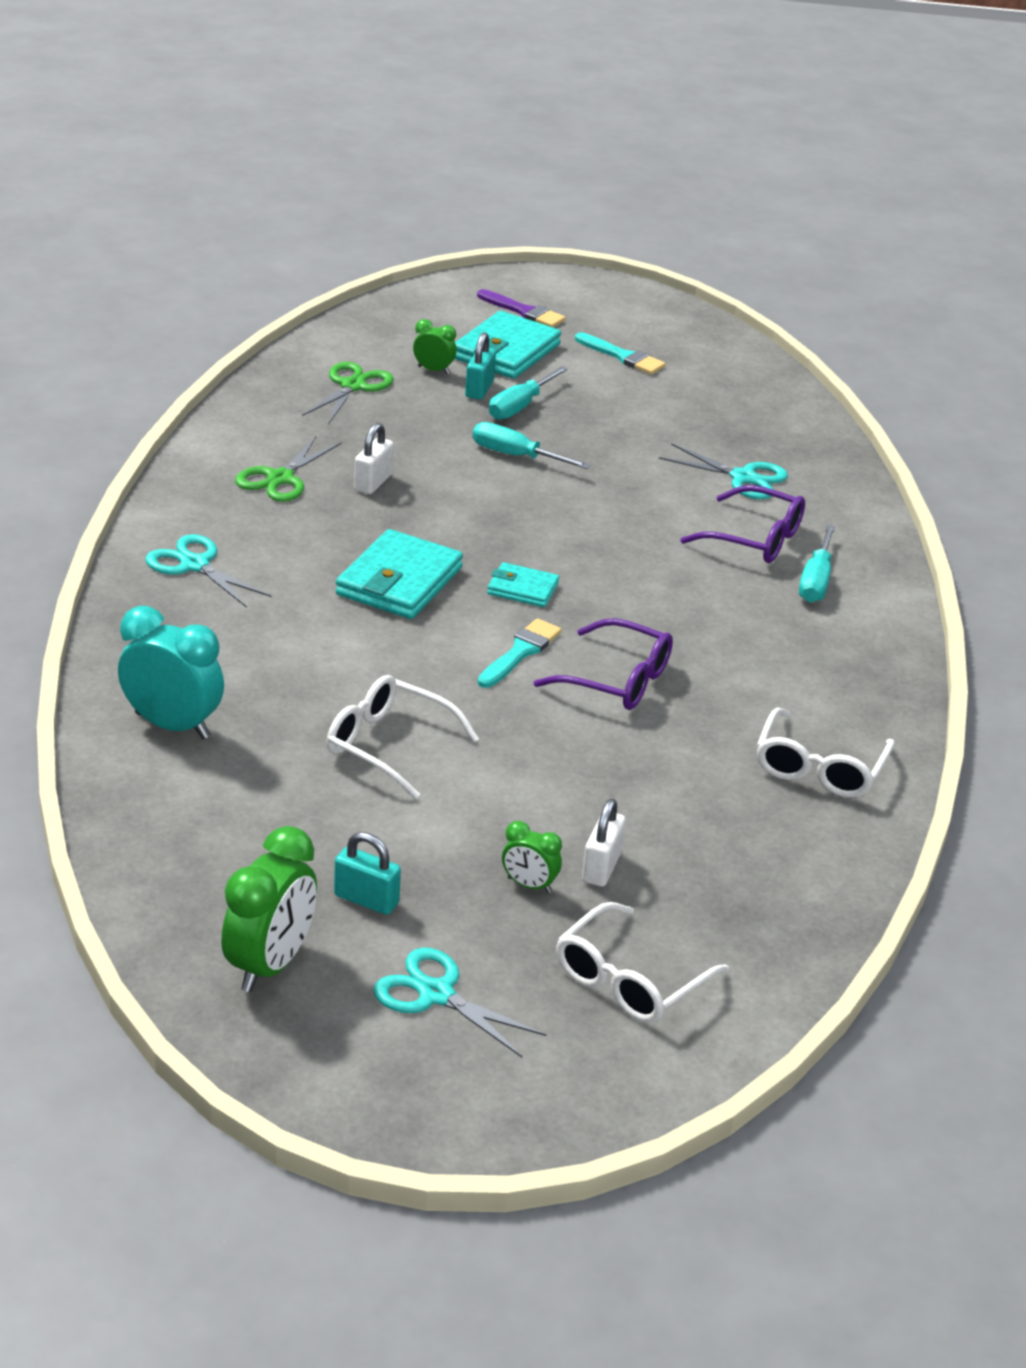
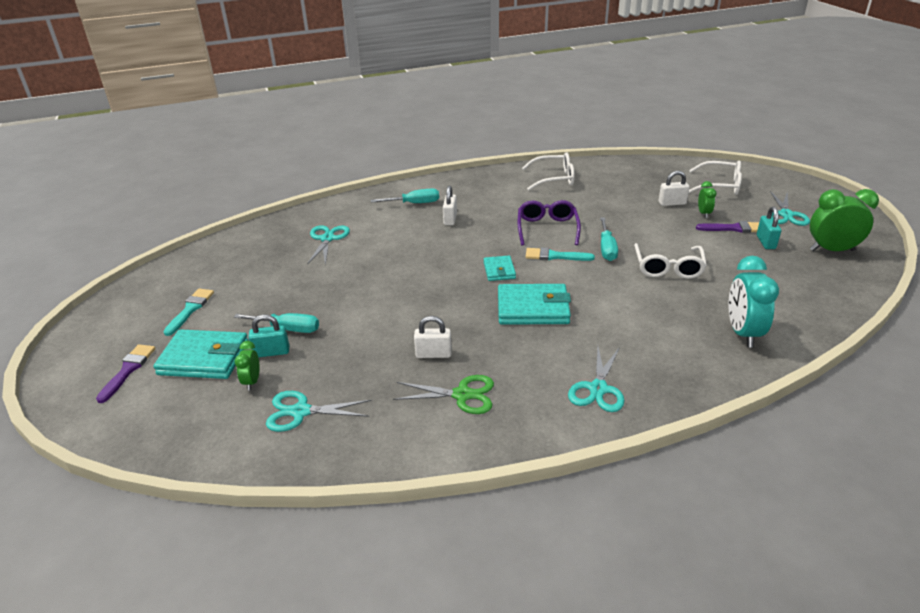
camera: 110 degrees left, 0 degrees up
green scissors [302,362,394,425] -> turquoise scissors [266,391,371,432]
turquoise screwdriver [473,422,591,469] -> turquoise screwdriver moved to [600,218,618,261]
purple glasses [680,485,805,563] -> none
none -> white padlock [443,186,457,225]
none -> purple brush [696,221,759,233]

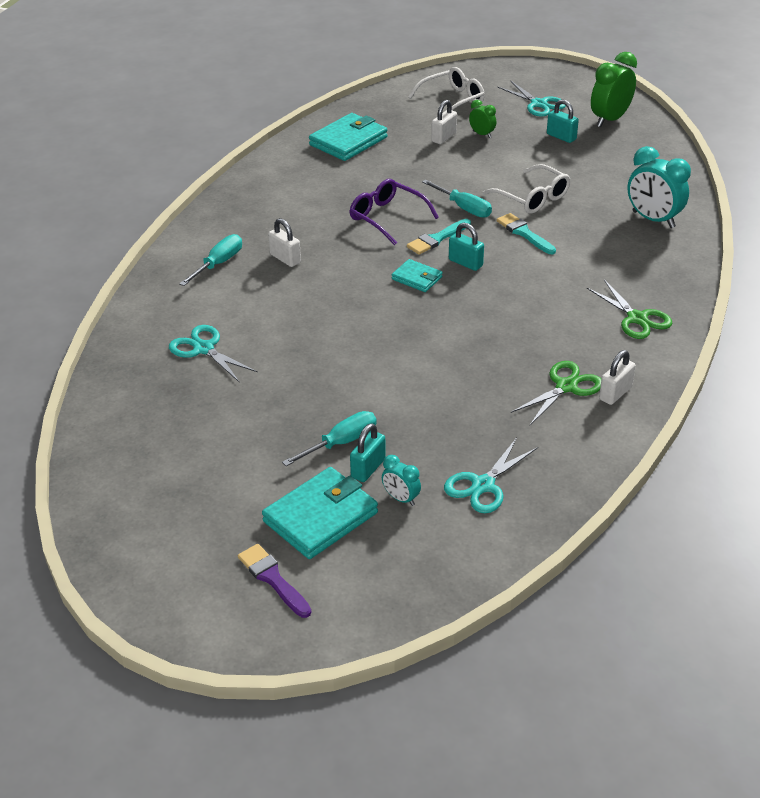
camera: 50 degrees left, 5 degrees up
turquoise brush [163,289,214,336] -> turquoise brush moved to [497,213,556,254]
green clock [235,341,260,390] -> turquoise clock [382,455,421,506]
white padlock [414,316,452,358] -> white padlock moved to [599,350,636,405]
turquoise wallet [498,284,571,325] -> turquoise wallet moved to [309,113,387,161]
white glasses [522,152,575,190] -> none
turquoise scissors [568,347,625,412] -> green scissors [587,280,672,339]
purple brush [696,221,759,233] -> none
none -> turquoise padlock [449,223,484,271]

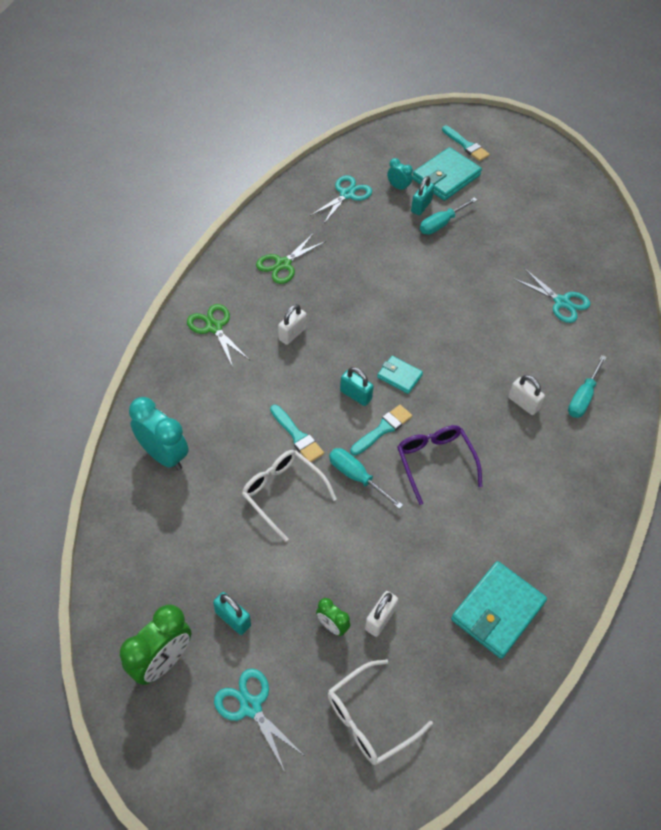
camera: 175 degrees right, 15 degrees up
purple brush [238,544,311,618] -> turquoise brush [442,126,490,161]
purple glasses [349,179,439,245] -> purple glasses turned 150 degrees counterclockwise [397,425,483,505]
white padlock [599,350,636,405] -> white padlock moved to [278,304,307,345]

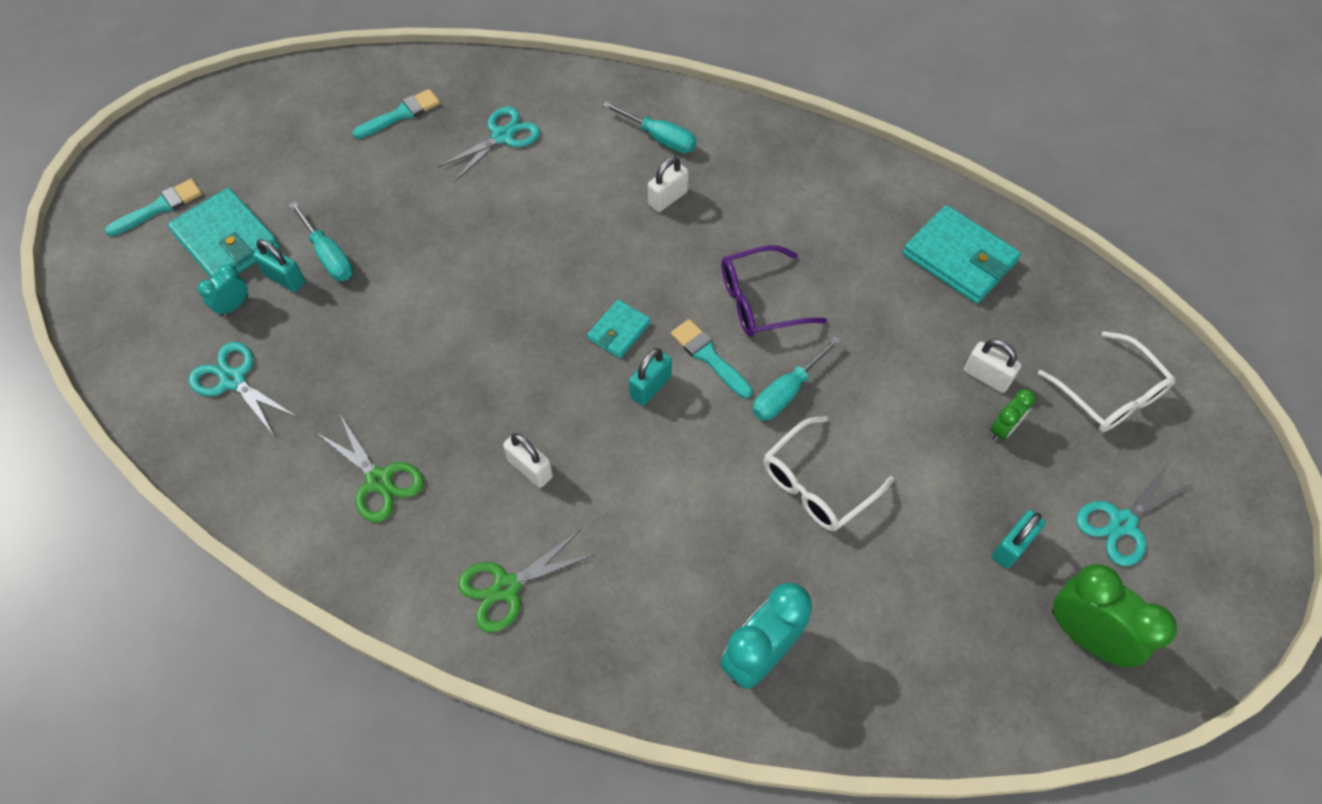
camera: 85 degrees left, 5 degrees up
turquoise brush [270,405,324,462] -> turquoise brush moved to [352,89,440,139]

